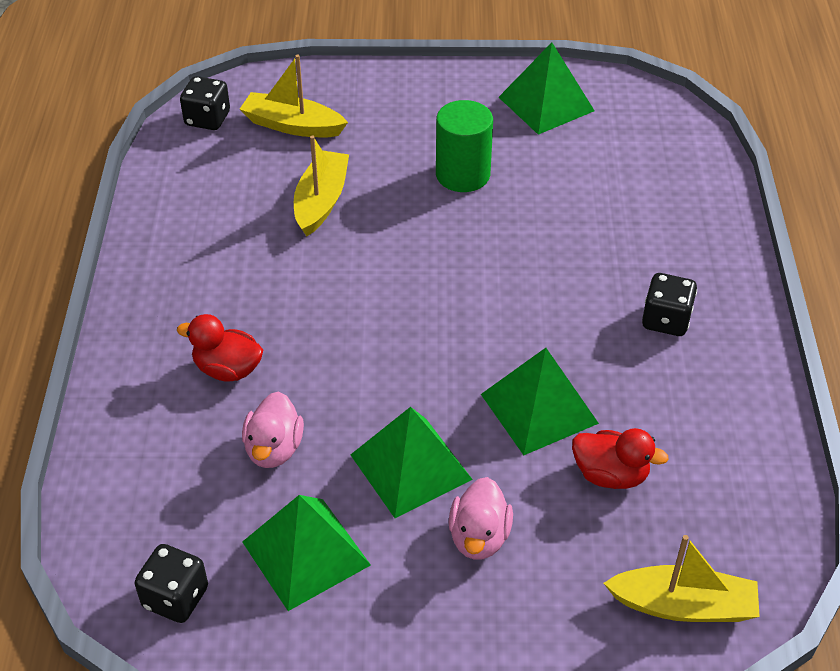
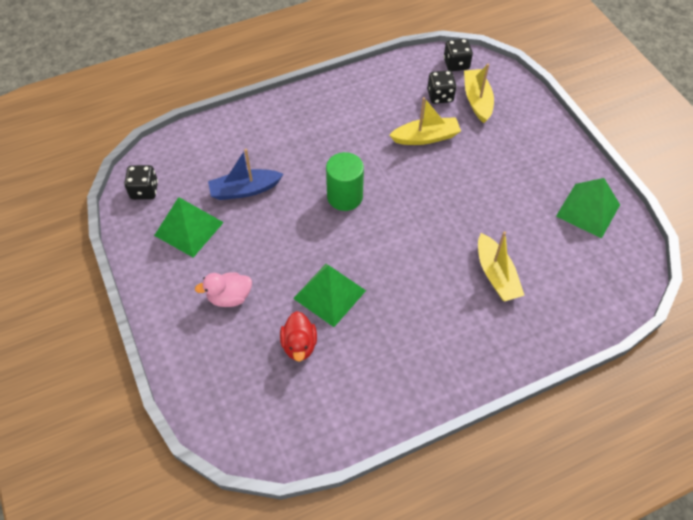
camera: 65 degrees right, 10 degrees up
red duck [177,314,263,382] -> none
pink duck [242,391,304,468] -> blue boat [208,149,283,200]
green pyramid [351,407,473,518] -> none
green cylinder [436,100,493,192] -> green cylinder moved to [326,152,364,211]
yellow boat [604,535,760,622] -> yellow boat moved to [478,231,525,301]
black dice [642,273,697,336] -> black dice moved to [427,70,457,104]

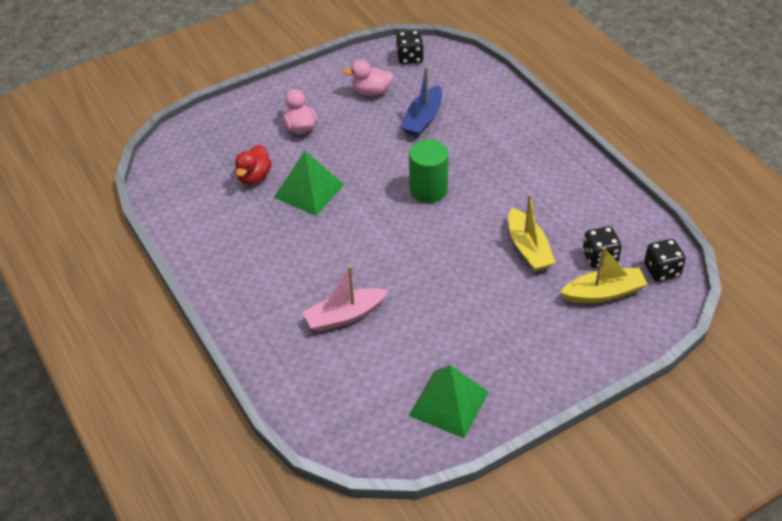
camera: 85 degrees right, 10 degrees down
green pyramid [154,197,224,258] -> pink duck [343,60,393,95]
blue boat [208,149,283,200] -> blue boat turned 135 degrees counterclockwise [401,66,442,137]
red duck [280,311,317,362] -> red duck turned 60 degrees counterclockwise [235,145,272,185]
yellow boat [478,231,525,301] -> pink boat [302,265,388,332]

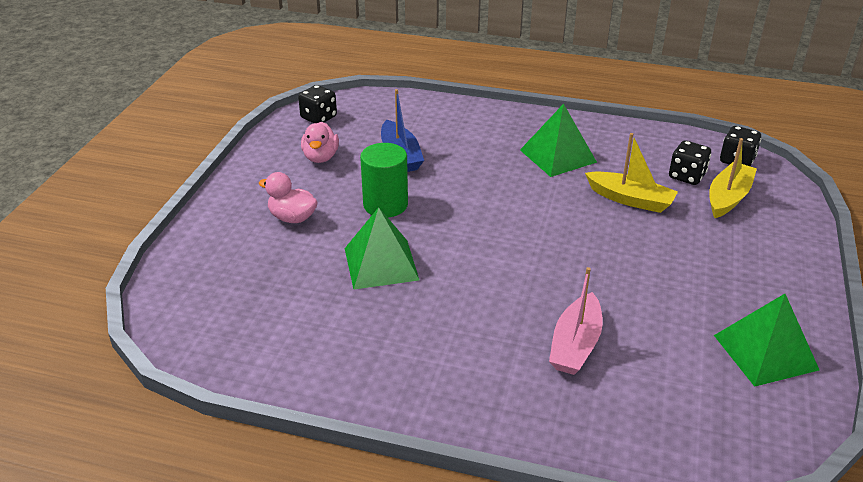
camera: 45 degrees left, 10 degrees down
red duck [235,145,272,185] -> none
pink duck [343,60,393,95] -> pink duck turned 45 degrees counterclockwise [301,122,339,163]
green cylinder [409,139,449,203] -> green cylinder moved to [360,143,408,217]
none -> green pyramid [520,104,597,177]

